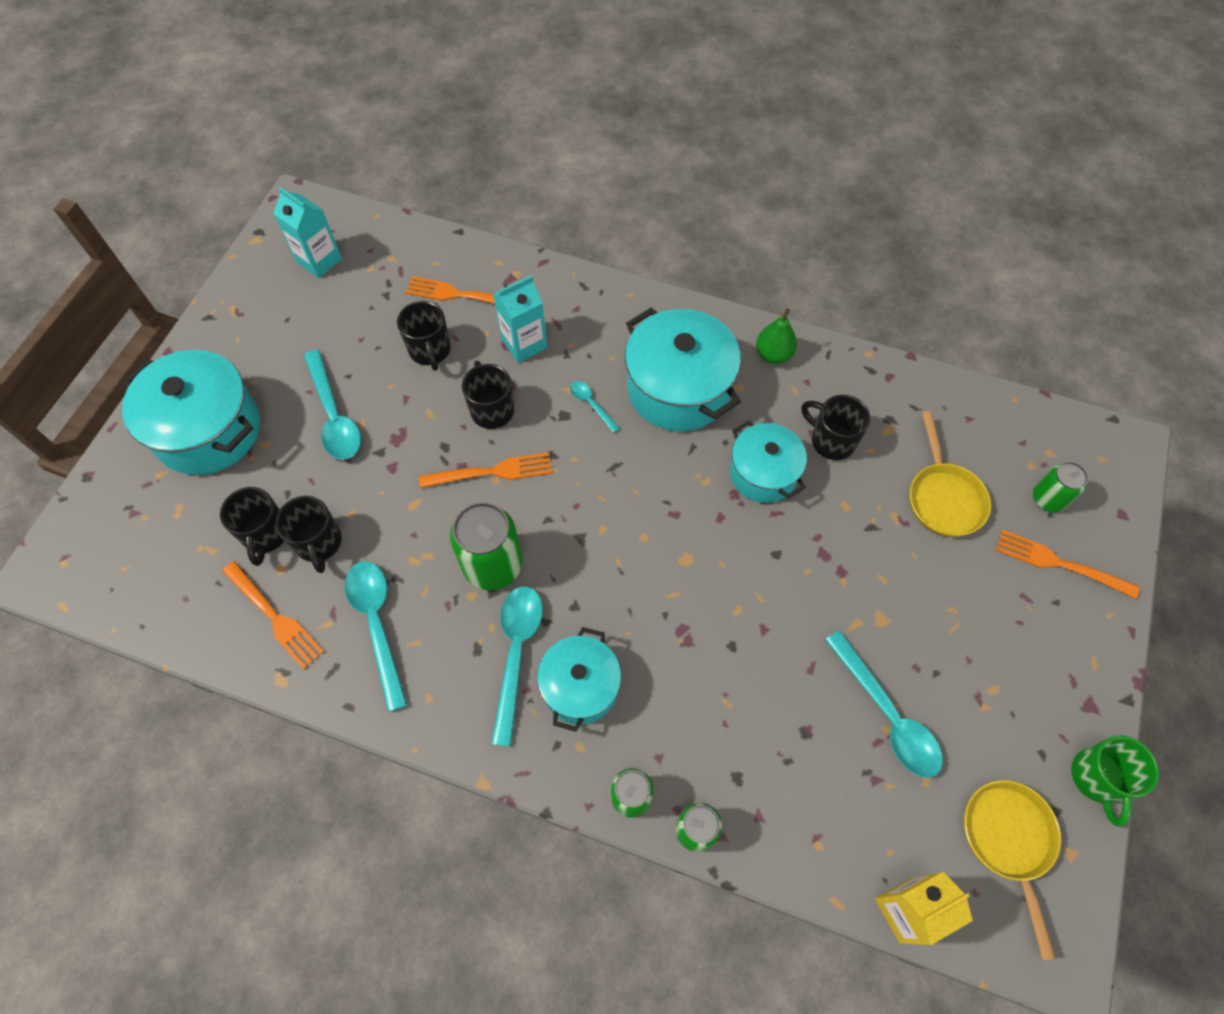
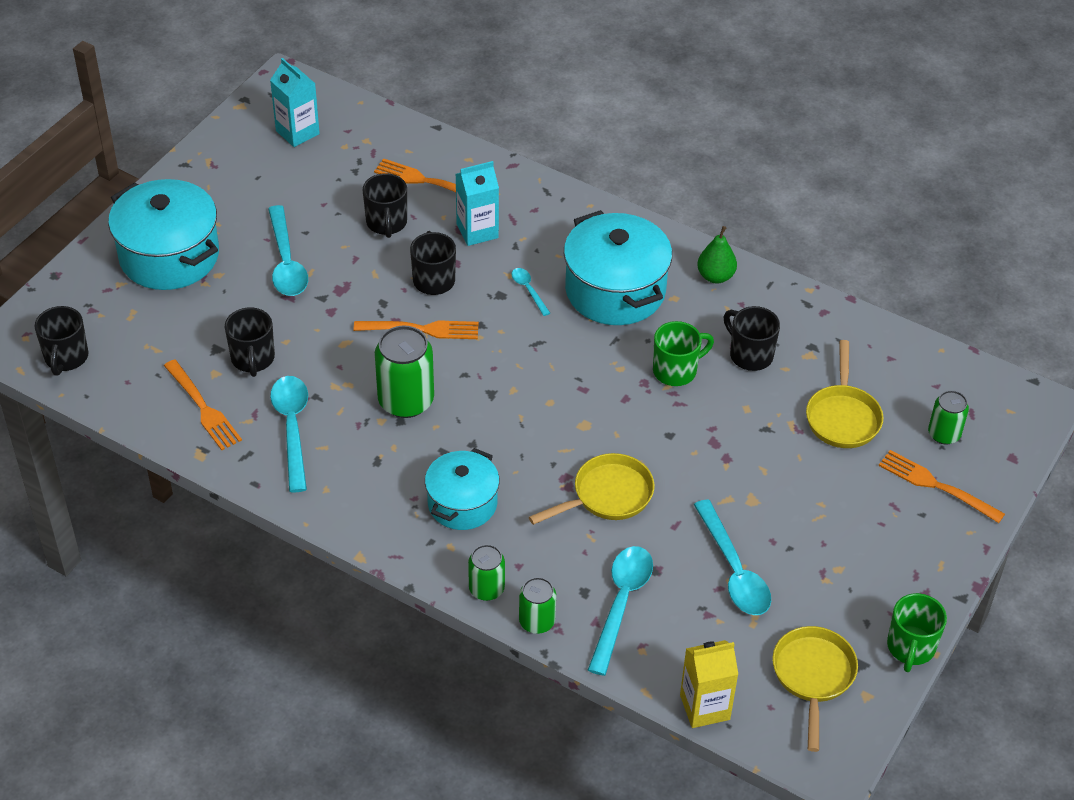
camera: 10 degrees right, 15 degrees down
black mug [220,487,284,566] -> black mug moved to [34,306,89,376]
turquoise spoon [491,586,543,747] -> turquoise spoon moved to [588,546,653,676]
turquoise pot [730,420,807,503] -> green mug [653,321,714,386]
none -> yellow pan [529,453,655,525]

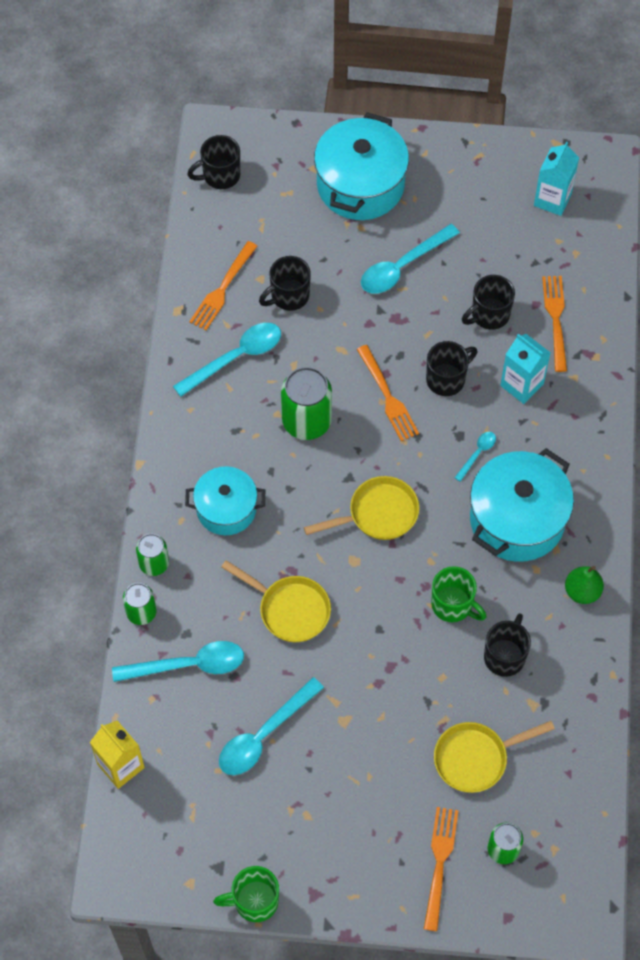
camera: 65 degrees right, 15 degrees up
yellow pan [772,626,858,752] -> yellow pan moved to [304,476,419,540]

